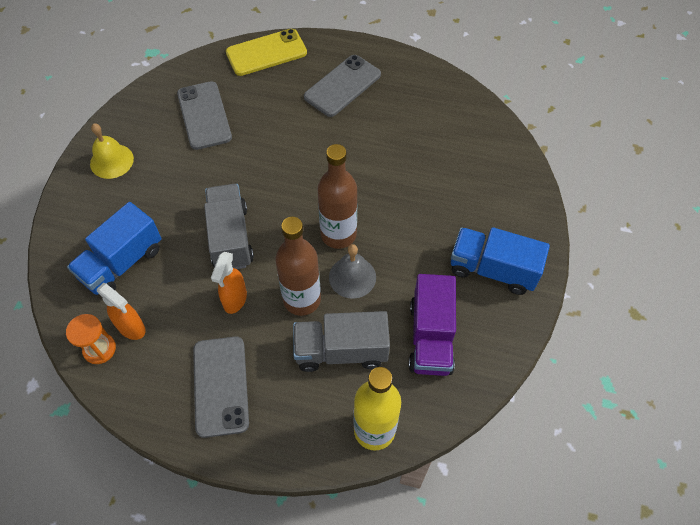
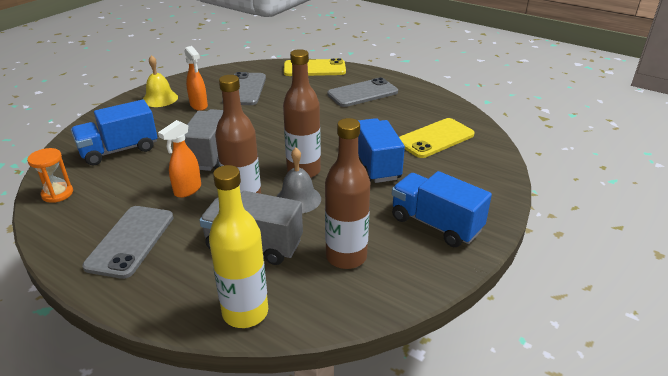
camera: 20 degrees right, 25 degrees down
orange spray bottle [97,283,146,340] -> orange spray bottle moved to [184,46,208,111]
purple truck [409,274,456,376] -> brown bottle [325,118,370,269]
none -> blue truck [358,118,405,183]
none -> yellow phone [399,118,475,158]

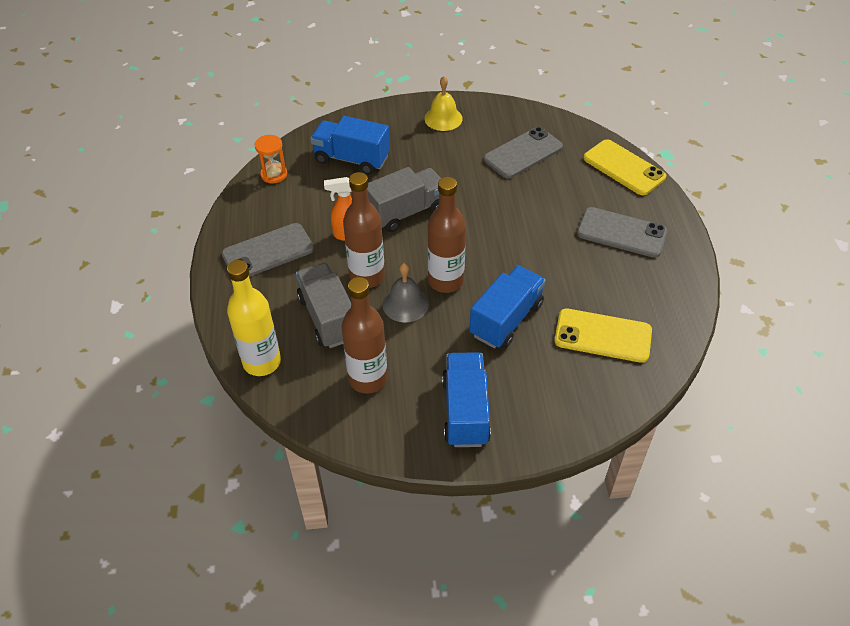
camera: 50 degrees right, 15 degrees up
orange spray bottle [184,46,208,111] -> none

